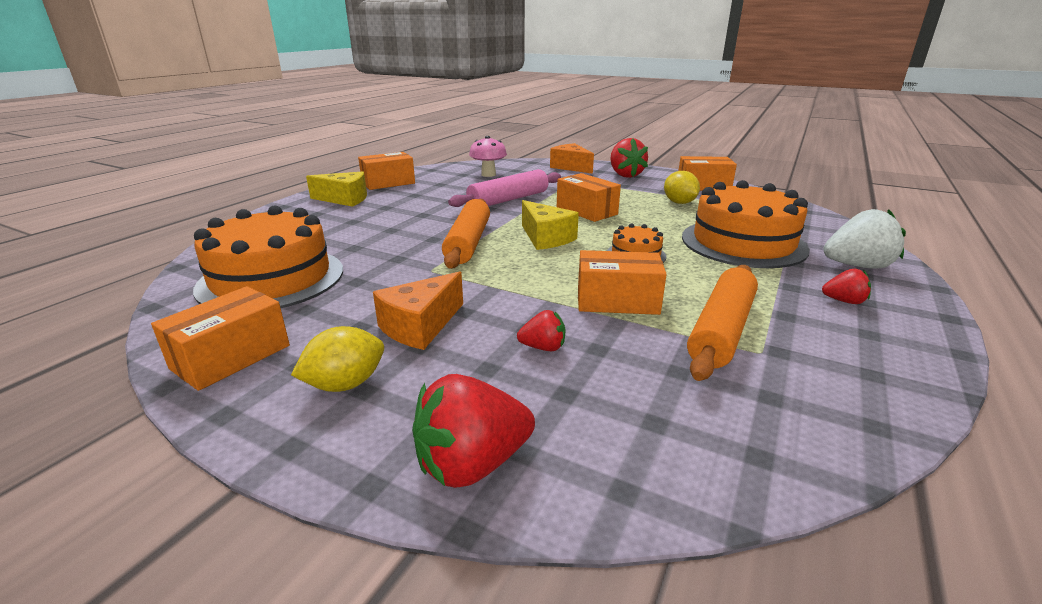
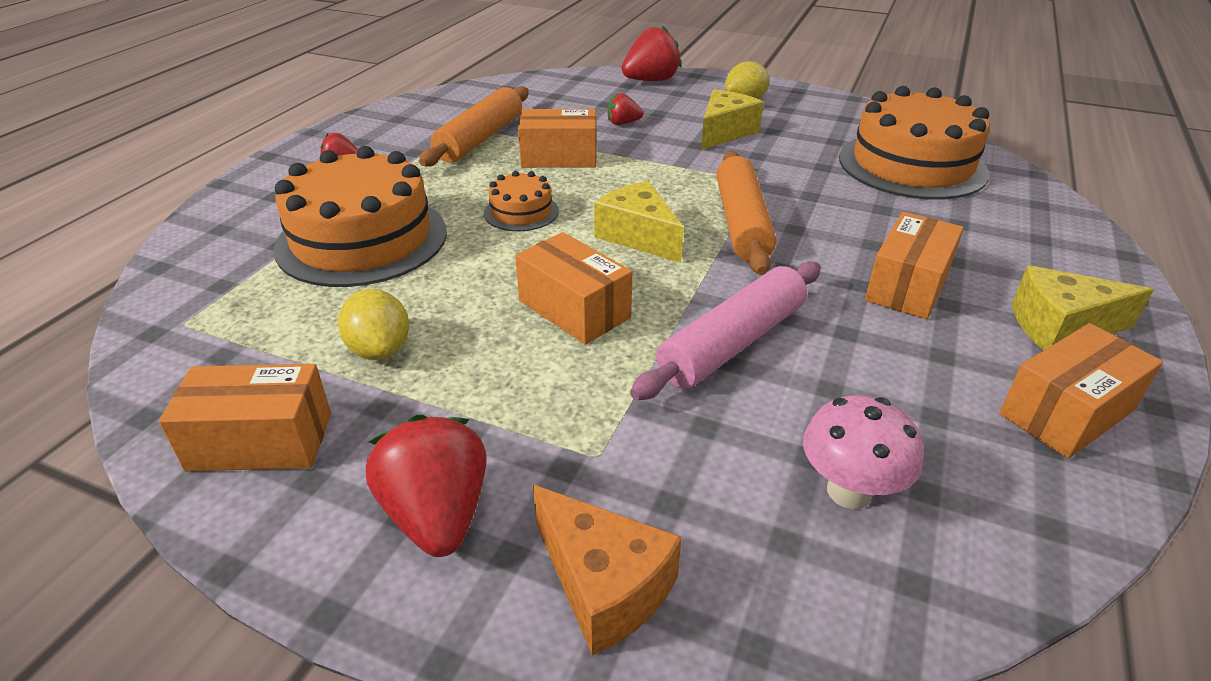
camera: 175 degrees right, 10 degrees up
orange box [151,286,290,391] -> orange box moved to [865,212,964,319]
orange cheese [373,272,463,350] -> yellow cheese [701,89,764,150]
white strawberry [823,209,906,269] -> none

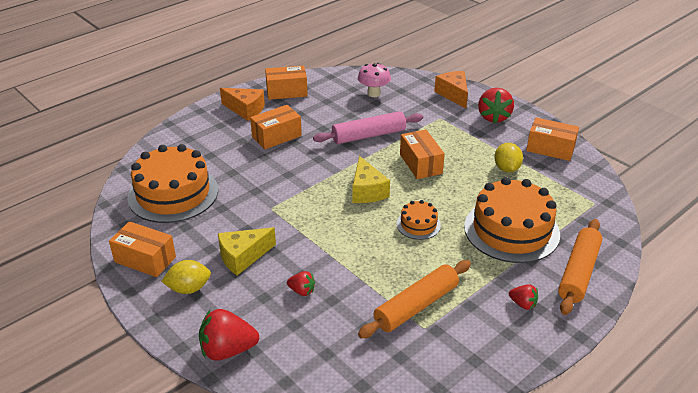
camera: 155 degrees left, 0 degrees up
orange box [518,109,597,168] -> orange box moved to [109,221,176,277]
orange rolling pin [716,151,776,275] -> orange rolling pin moved to [558,219,603,315]
yellow cheese [1012,266,1154,350] -> orange cheese [220,88,265,121]

